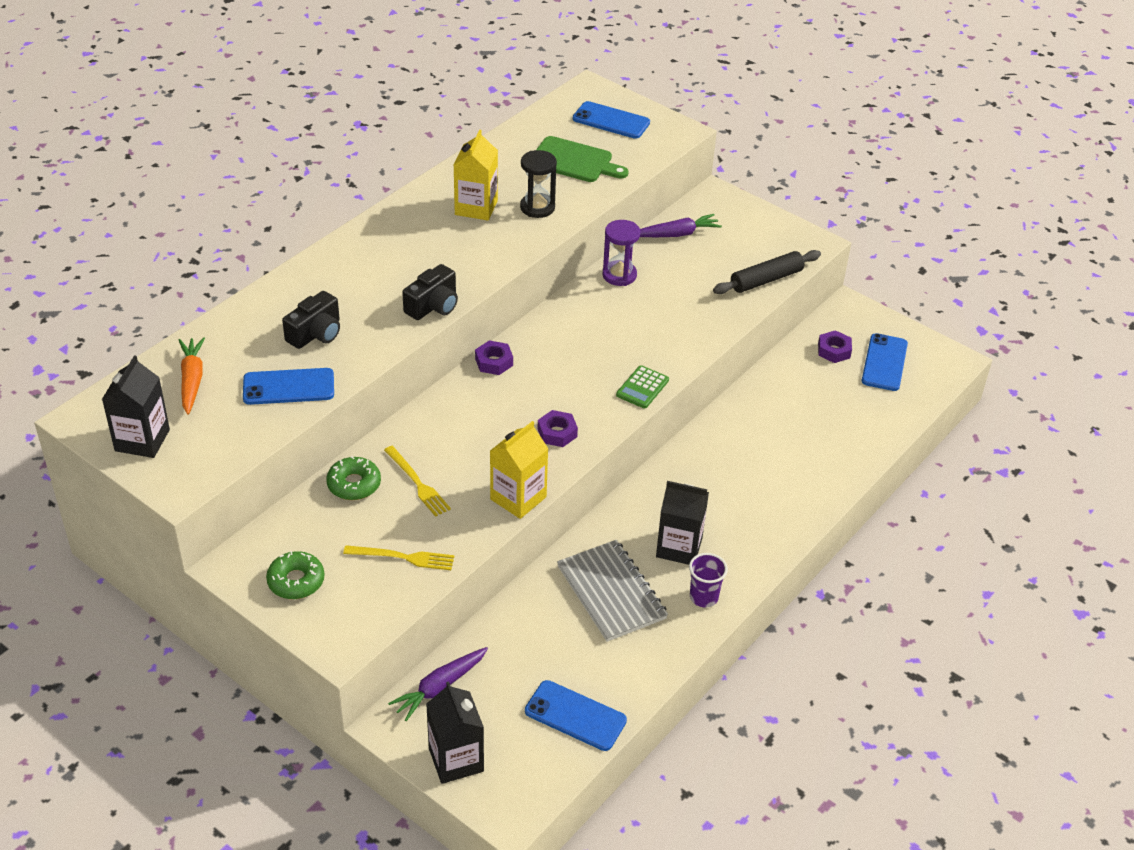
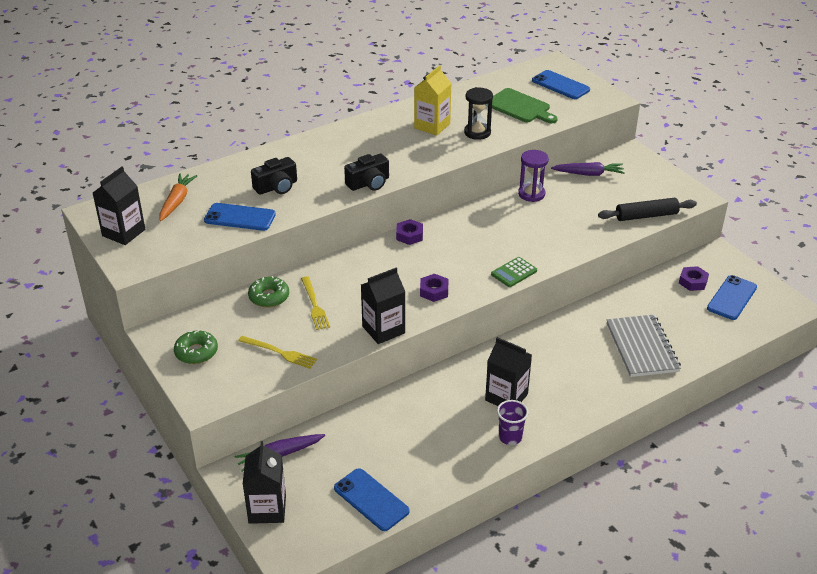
camera: 20 degrees right, 5 degrees down
yellow carton [490,421,549,519] -> black carton [361,268,405,344]
grey notebook [557,540,668,642] -> grey notebook moved to [607,315,681,377]

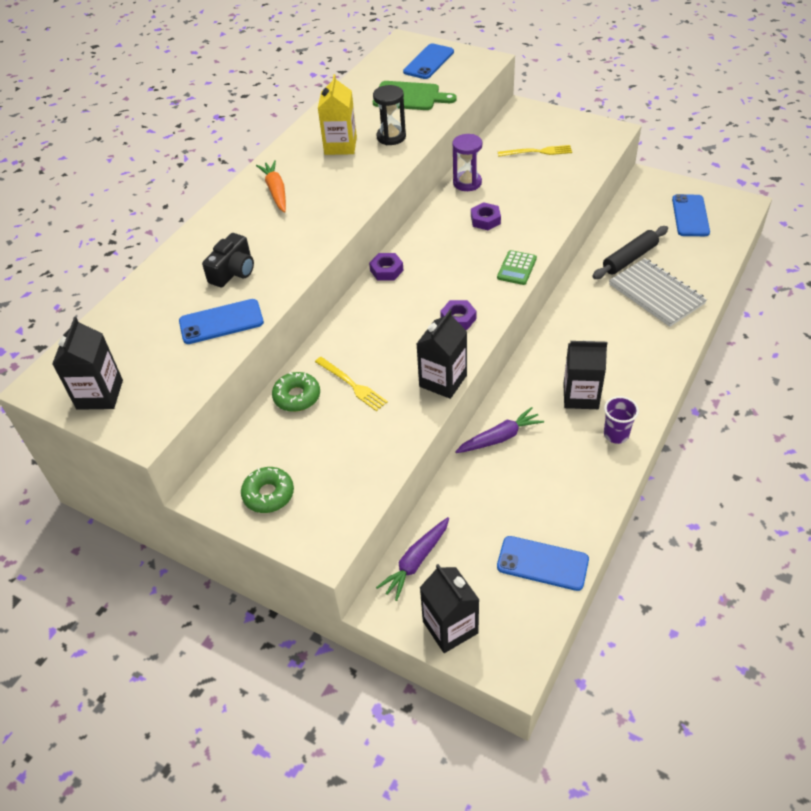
camera: 25 degrees left, 10 degrees up
orange carrot [159,173,197,221] -> orange carrot moved to [256,160,286,213]
yellow fork [238,336,317,369] -> yellow fork moved to [498,145,572,157]
black camera [344,154,389,191] -> none
blue phone [532,70,590,99] -> blue phone turned 75 degrees counterclockwise [403,44,454,79]
purple carrot [551,162,625,176] -> purple carrot moved to [455,407,544,453]
black rolling pin [598,198,697,221] -> black rolling pin moved to [592,226,668,279]
purple nut [679,266,709,291] -> purple nut moved to [471,202,501,230]

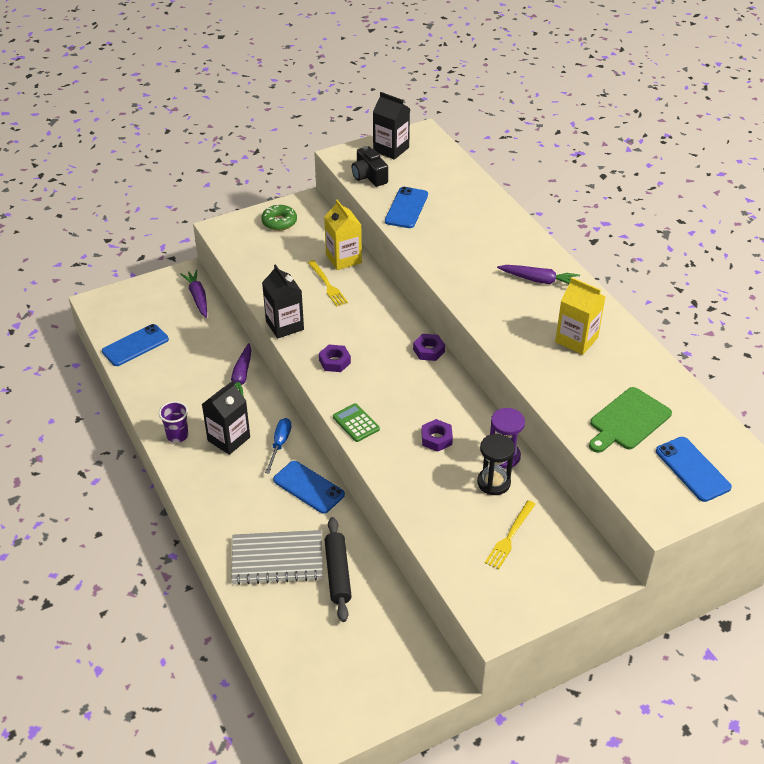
camera: 120 degrees right, 5 degrees down
black camera [202,233,254,288] -> black camera moved to [352,146,388,187]
orange carrot [256,160,286,213] -> purple carrot [497,265,580,284]
green donut [272,372,320,412] -> yellow carton [324,200,362,270]
yellow fork [315,357,388,411] -> yellow fork turned 105 degrees counterclockwise [308,260,348,307]
black hourglass [373,85,406,145] -> black hourglass moved to [477,434,515,495]
black carton [420,564,479,653] -> none
blue phone [672,194,710,236] -> blue phone moved to [273,461,345,514]
none -> blue screwdriver [265,418,292,474]

